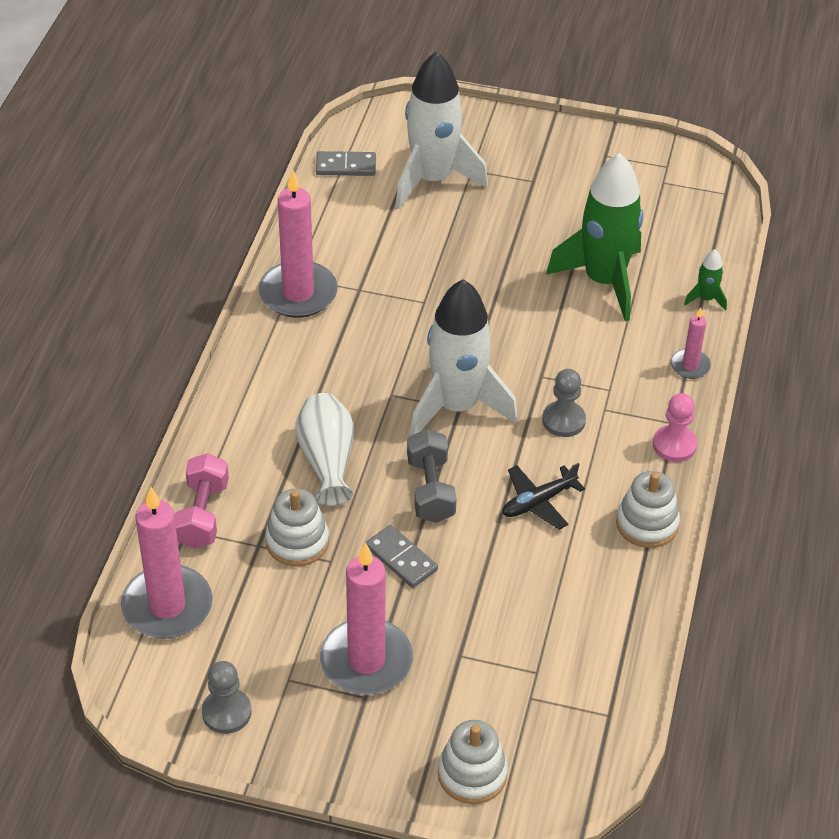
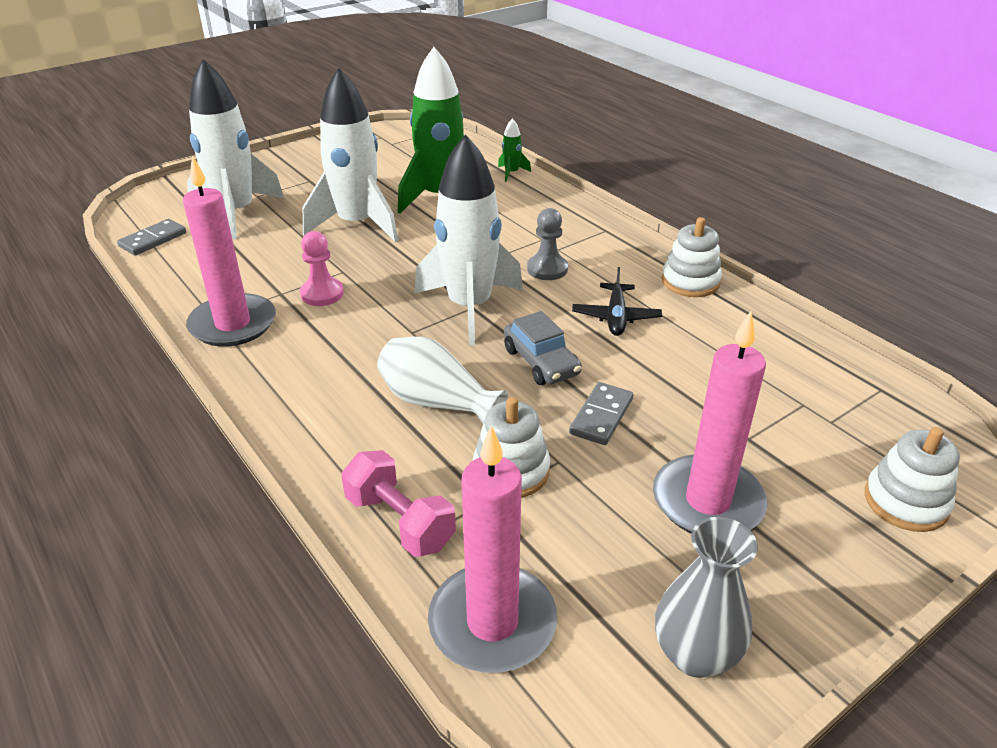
camera: 50 degrees left, 10 degrees down
grey pawn [202,661,251,734] -> grey vase [655,517,758,678]
grey domino [366,525,438,588] -> grey domino turned 60 degrees counterclockwise [569,382,633,445]
grey dumbbell [407,429,457,523] -> grey car [504,311,582,385]
pink pawn [653,393,697,462] -> pink pawn moved to [300,231,344,306]
pink candle [671,307,711,379] -> none
none -> white rocket [303,68,398,242]

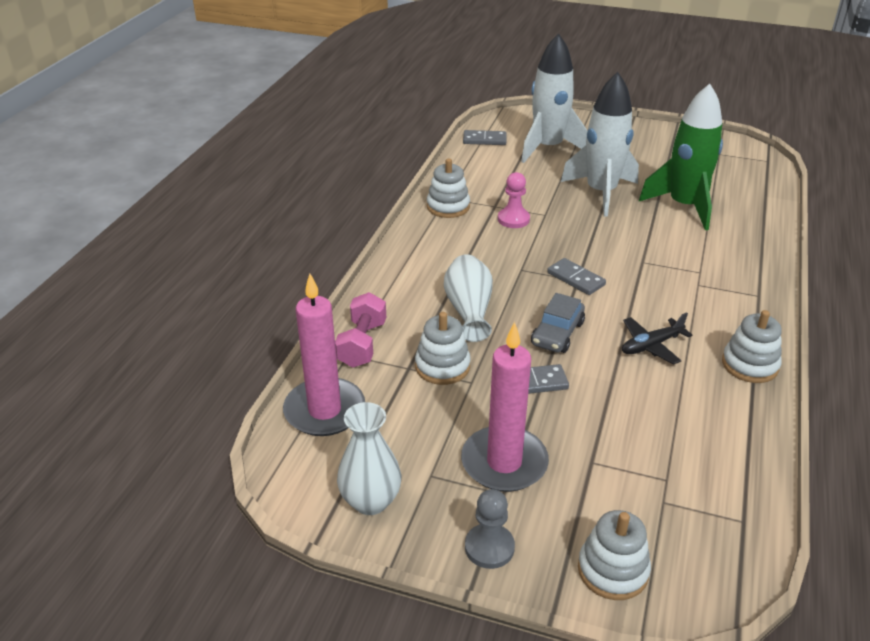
camera: 55 degrees right, 0 degrees up
pink candle [183,155,276,347] -> white stacking toy [427,158,470,218]
white rocket [415,134,523,345] -> grey domino [547,258,606,295]
green rocket [498,118,531,182] -> none
grey pawn [527,208,568,280] -> grey pawn moved to [465,489,515,569]
grey vase [655,517,758,678] -> white vase [337,402,401,515]

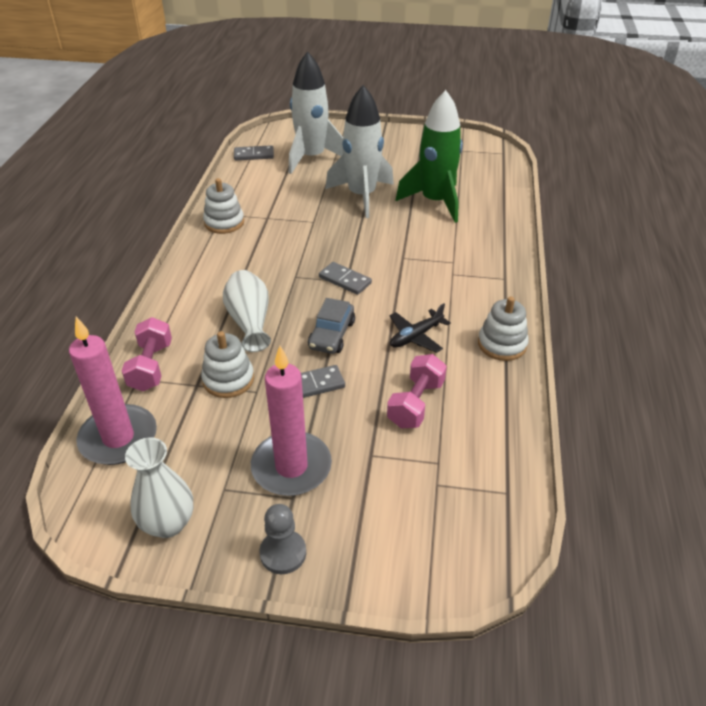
camera: 10 degrees left, 5 degrees up
pink pawn [498,172,530,228] -> none
white stacking toy [578,510,651,600] -> none
none -> pink dumbbell [387,354,447,428]

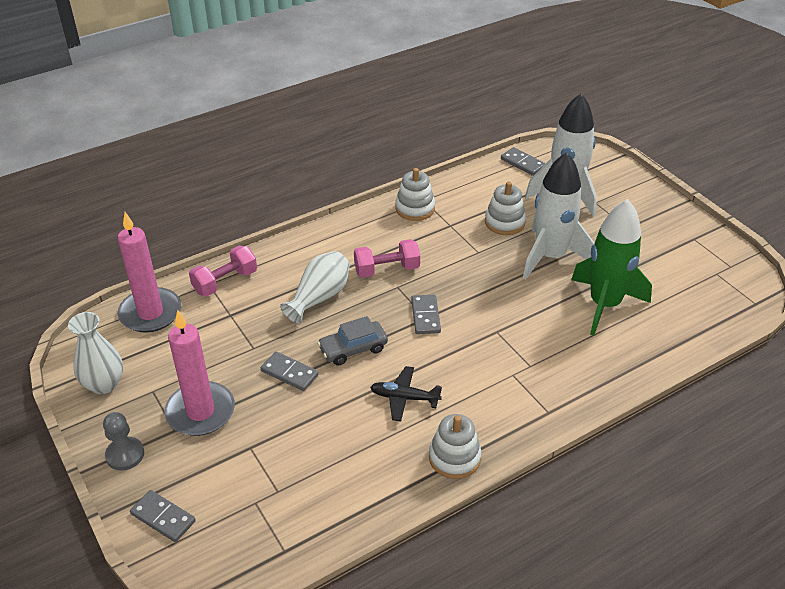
camera: 50 degrees right, 0 degrees up
white stacking toy [201,331,254,398] -> white stacking toy moved to [485,182,526,235]
pink dumbbell [387,354,447,428] -> pink dumbbell moved to [354,239,420,278]
none -> grey domino [130,490,196,542]

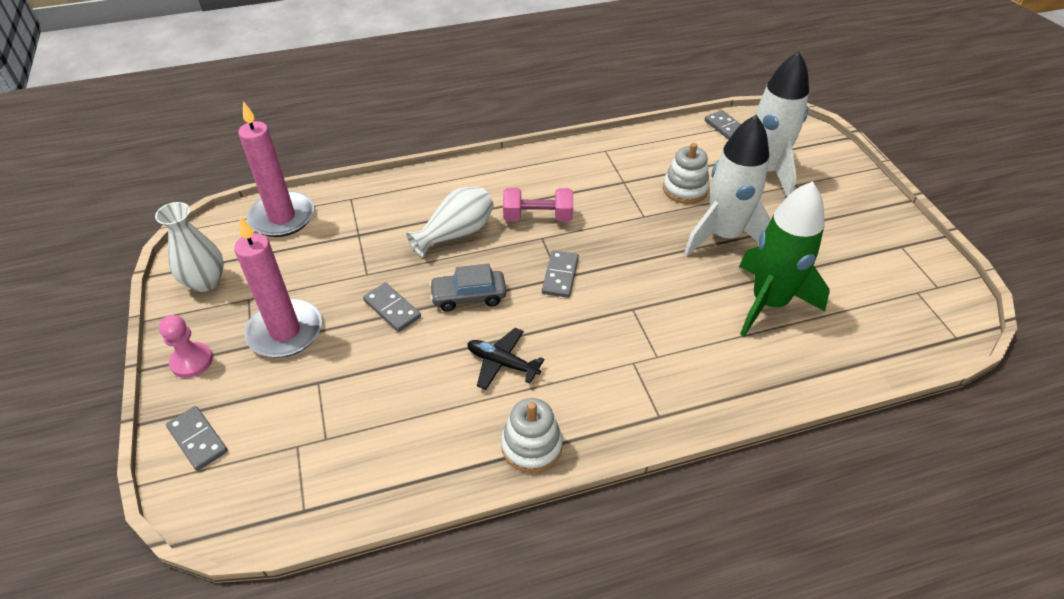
camera: 15 degrees right, 5 degrees up
grey pawn [103,412,144,471] -> pink pawn [159,315,213,378]
pink dumbbell [189,245,257,296] -> none
white stacking toy [395,168,435,221] -> none

